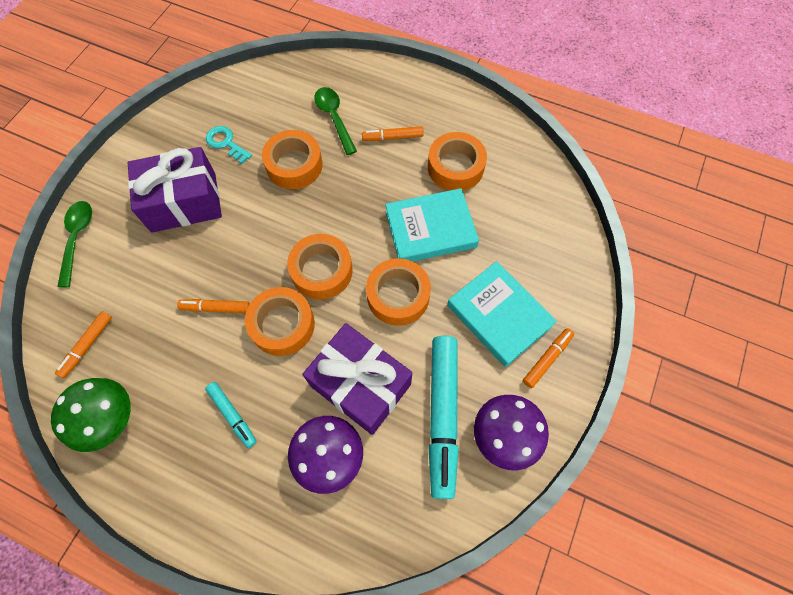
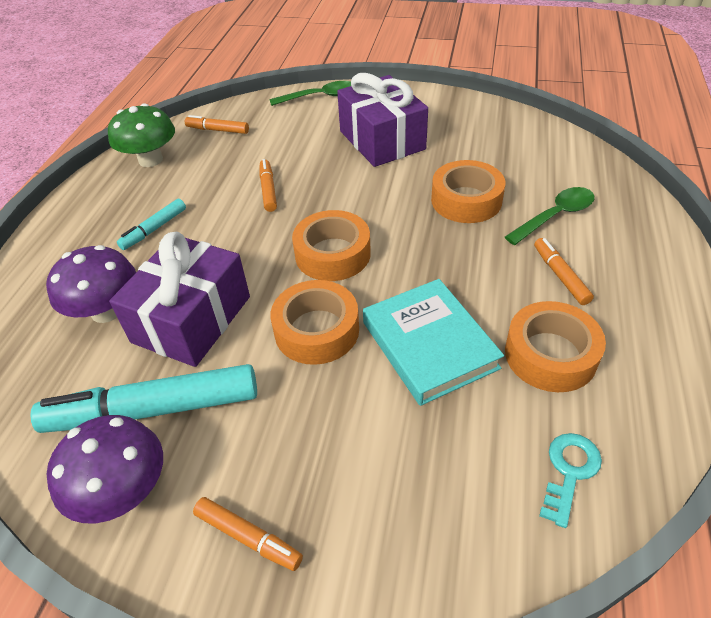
camera: 80 degrees right, 20 degrees down
turquoise key [206,126,252,164] -> turquoise key moved to [539,433,602,528]
orange tape [245,287,315,356] -> none
turquoise book [447,261,557,367] -> none

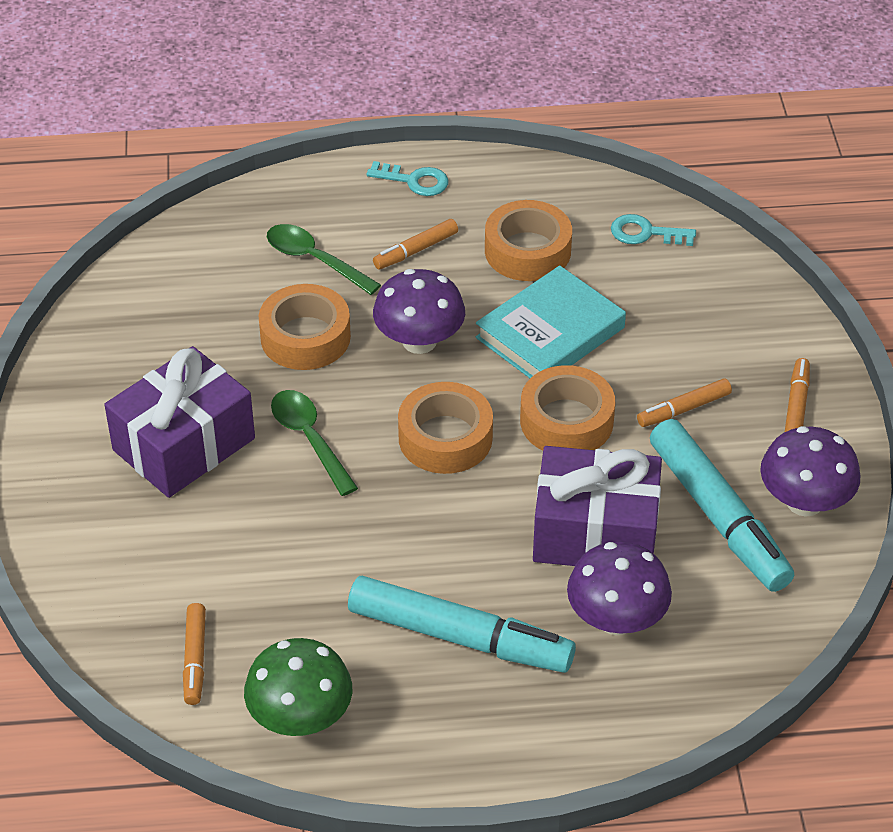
camera: 110 degrees left, 0 degrees up
turquoise marker [117,199,186,250] -> turquoise marker [348,576,576,673], size x2.04
orange marker [259,159,277,212] -> orange marker moved to [637,378,732,427]
green spoon [269,81,351,106] -> green spoon moved to [271,390,358,496]
none -> turquoise key [366,161,449,196]
none -> purple mushroom [373,269,465,354]

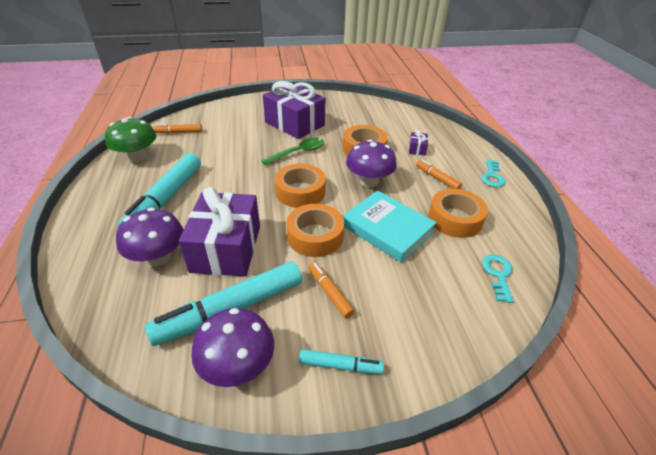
camera: 85 degrees right, 5 degrees down
green spoon [267,224,381,295] -> purple gift [409,130,428,155]
orange marker [785,358,810,432] -> turquoise marker [299,349,384,374]

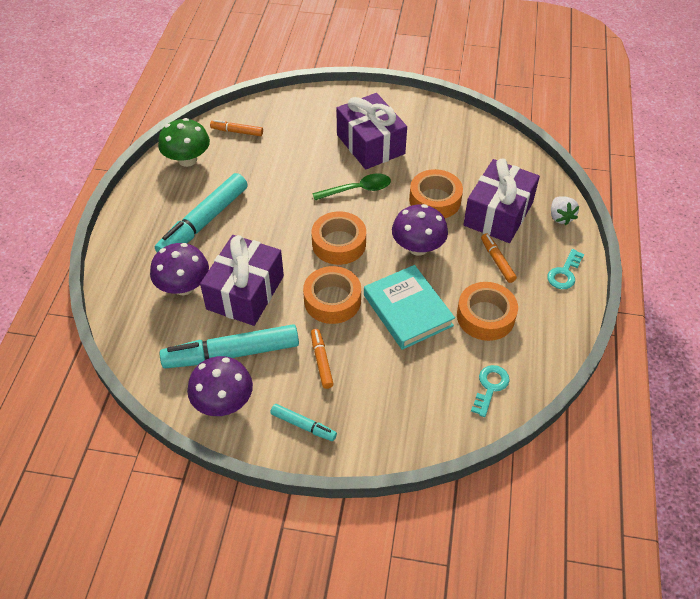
camera: 20 degrees right, 10 degrees up
purple gift [409,130,428,155] -> purple gift [463,159,540,243], size x2.50
none -> white strawberry [551,196,579,225]

